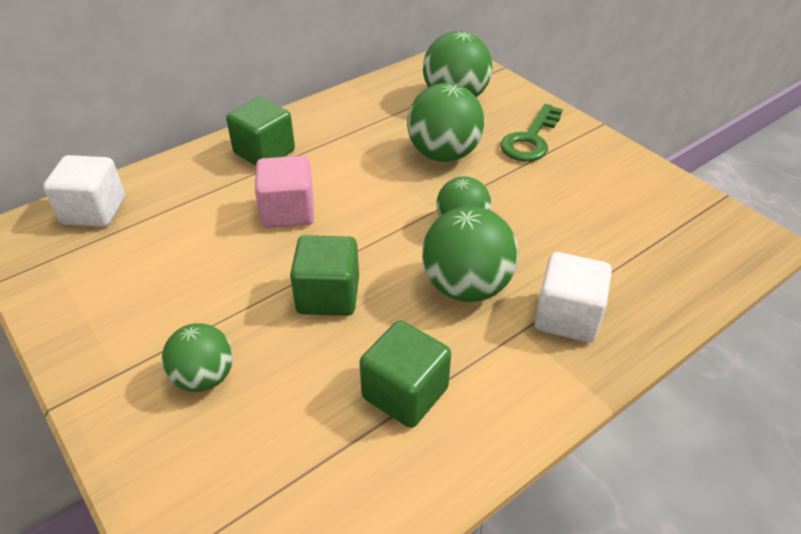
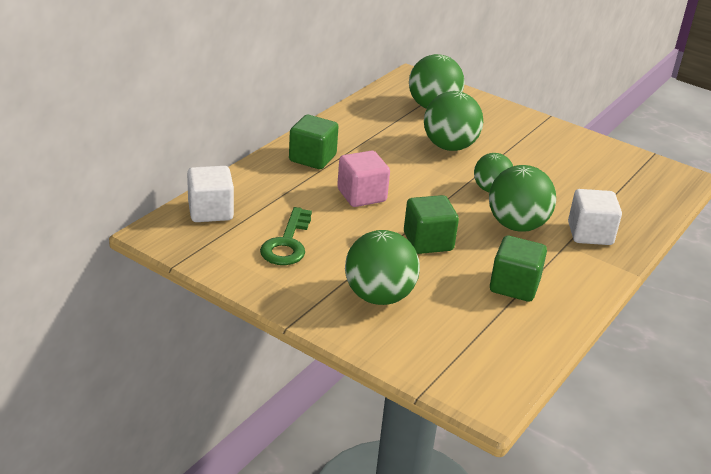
camera: 20 degrees left, 10 degrees down
green ball [162,323,233,392] -> green ball [345,230,420,305], size x1.56
green key [500,104,563,162] -> green key moved to [260,207,312,265]

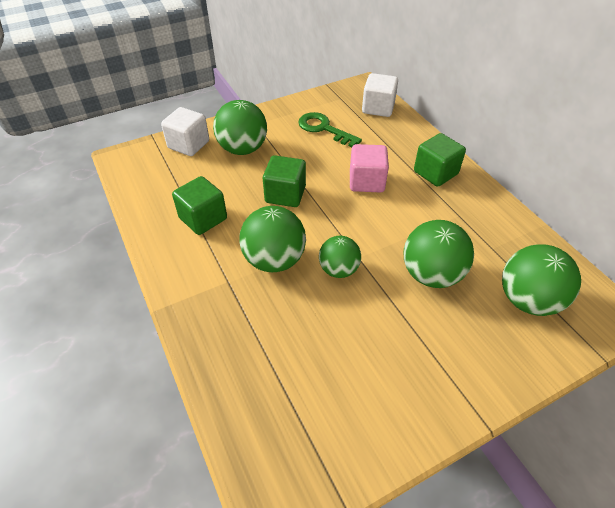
camera: 120 degrees right, 15 degrees up
white cube [568,189,622,245] -> white cube moved to [161,107,209,156]

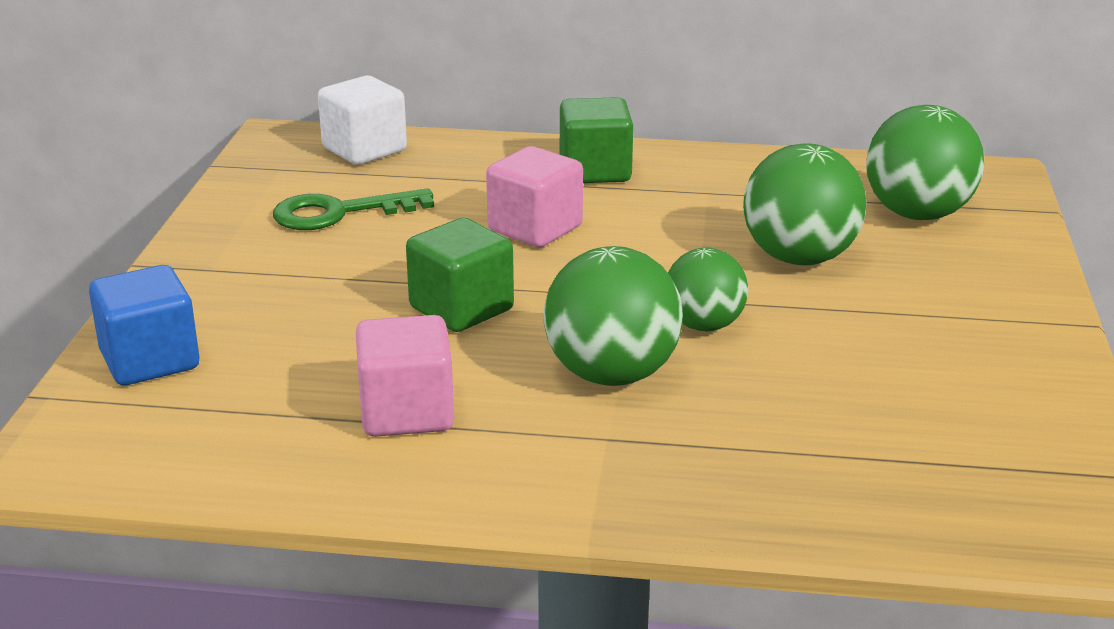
camera: 55 degrees left, 20 degrees down
white cube [161,107,209,156] -> blue cube [89,265,199,385]
green cube [172,176,227,235] -> pink cube [356,315,454,437]
green ball [213,100,267,155] -> none

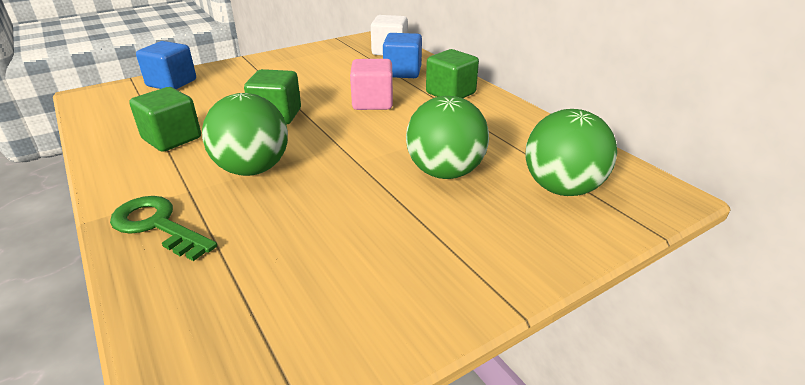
camera: 50 degrees right, 5 degrees up
green key [273,188,434,230] -> green key moved to [110,196,217,261]
pink cube [356,315,454,437] -> green cube [129,87,201,152]
green ball [668,248,748,331] -> none
none -> blue cube [383,33,422,78]

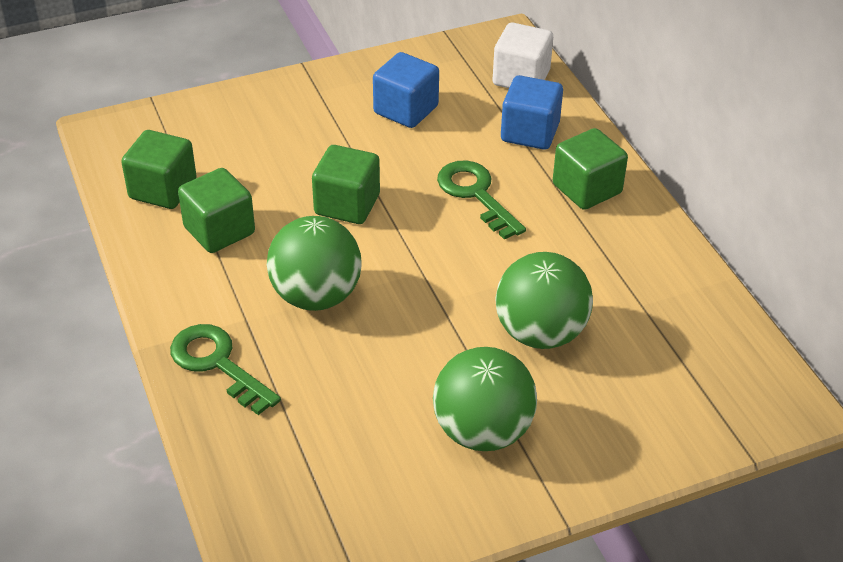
camera: 10 degrees right, 10 degrees up
blue cube [136,41,196,89] -> blue cube moved to [373,52,439,128]
pink cube [350,59,393,110] -> green key [437,160,526,240]
green ball [526,109,617,196] -> green ball moved to [433,347,537,451]
none -> green cube [121,130,197,209]

